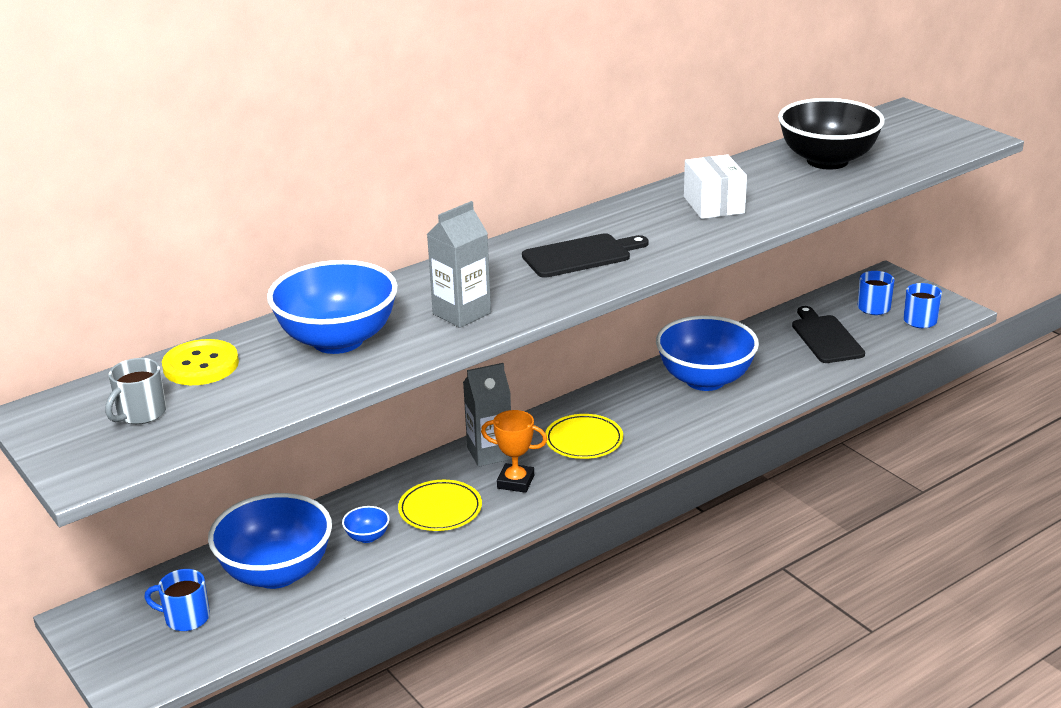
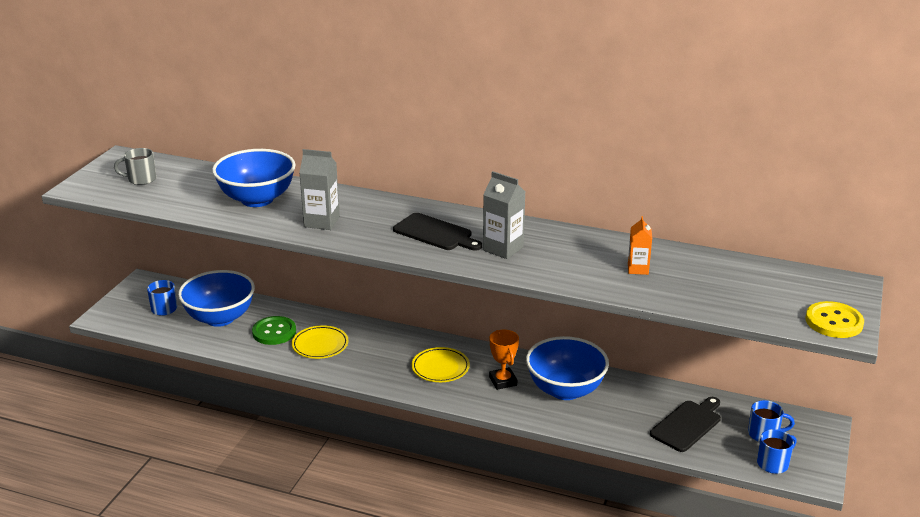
camera: 55 degrees right, 0 degrees up
yellow button [162,339,239,385] -> yellow button moved to [805,301,864,338]
blue bowl [342,506,390,543] -> green button [252,316,296,345]
grey carton [463,363,512,467] -> grey carton moved to [483,171,525,259]
orange trophy [481,410,547,493] -> orange trophy moved to [489,330,519,390]
white box [684,154,747,219] -> none
black bowl [778,98,885,170] -> none
none -> orange carton [628,216,652,275]

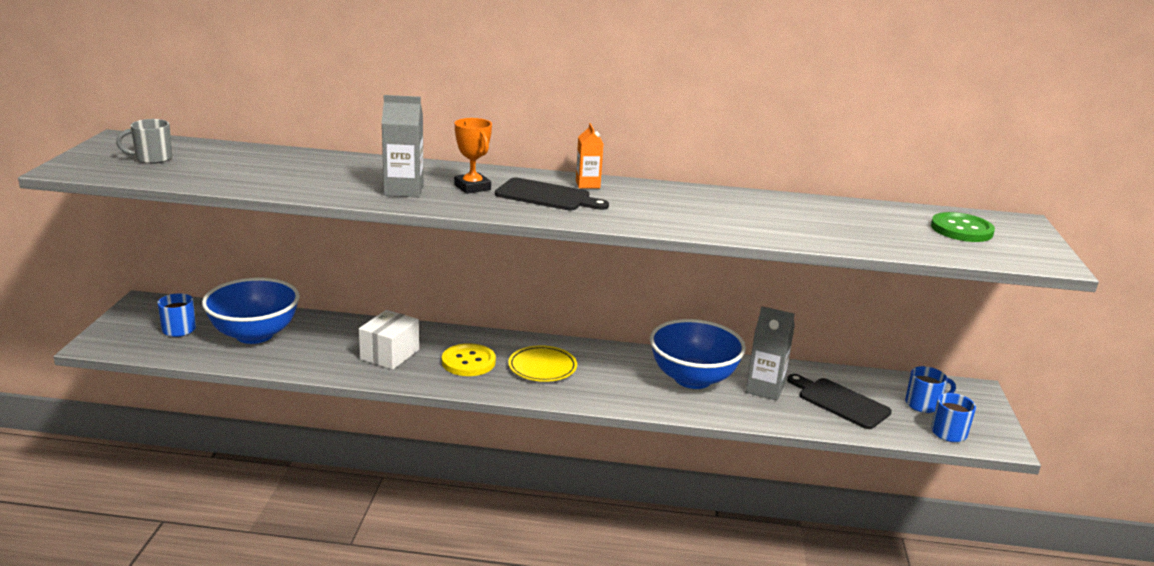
camera: 15 degrees left, 5 degrees down
blue bowl [212,149,296,207] -> none
green button [252,316,296,345] -> green button moved to [931,212,995,242]
yellow plate [292,325,348,359] -> white box [359,310,419,370]
grey carton [483,171,525,259] -> grey carton moved to [746,306,795,401]
orange trophy [489,330,519,390] -> orange trophy moved to [454,118,492,194]
orange carton [628,216,652,275] -> orange carton moved to [576,123,603,188]
black cutting board [650,397,721,452] -> black cutting board turned 75 degrees counterclockwise [787,374,892,429]
yellow button [805,301,864,338] -> yellow button moved to [442,343,496,376]

